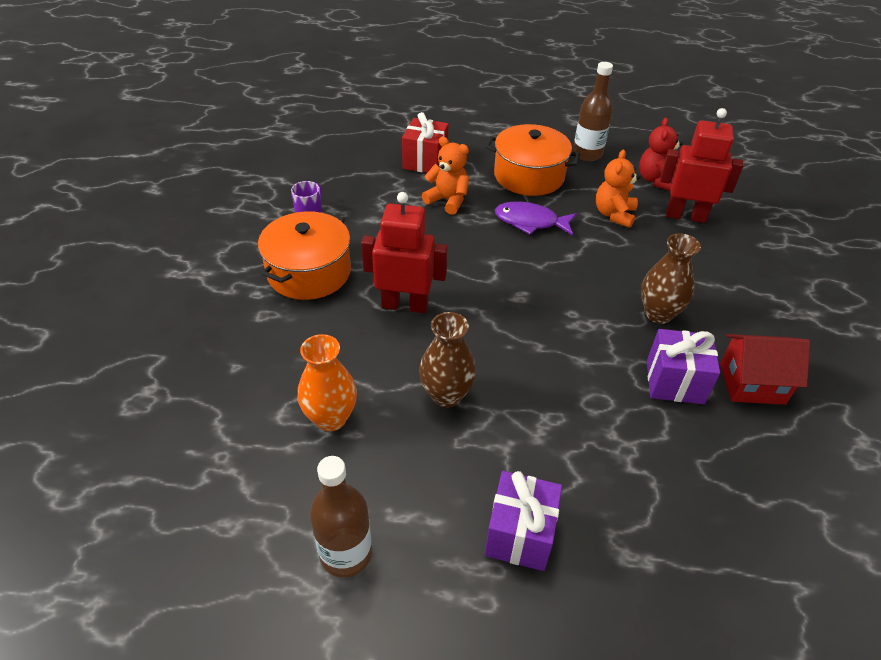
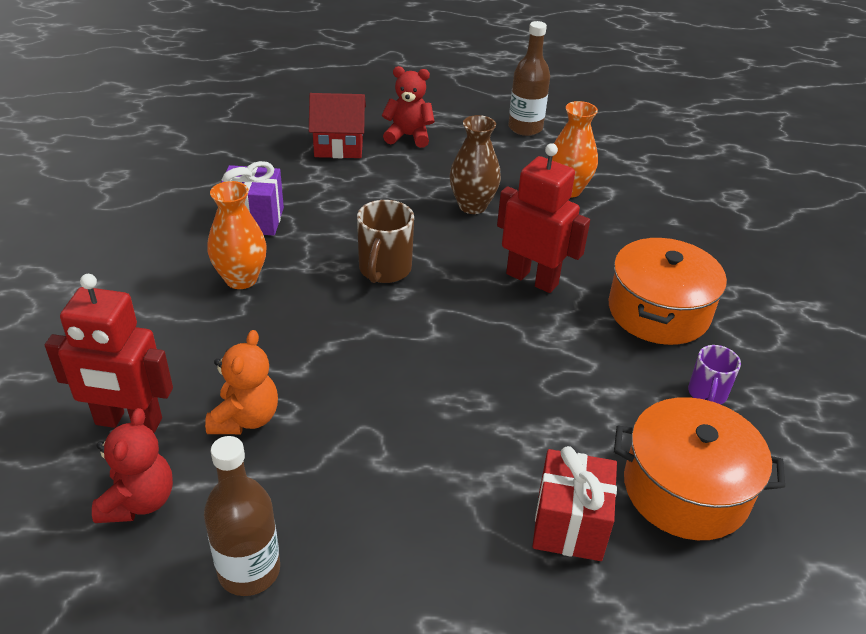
camera: 175 degrees right, 5 degrees down
red robot [361,192,448,313] -> red robot turned 150 degrees counterclockwise [497,143,590,293]
orange teddy bear [422,137,469,215] -> none
purple gift [485,471,562,571] -> red teddy bear [382,66,435,148]
orange pot [486,124,580,196] -> orange pot moved to [614,397,785,540]
purple fish [495,202,577,236] -> none
brown vase [641,233,701,324] -> orange vase [207,181,267,289]
red house [720,334,810,405] -> red house moved to [309,93,366,158]
none -> brown mug [357,200,414,283]

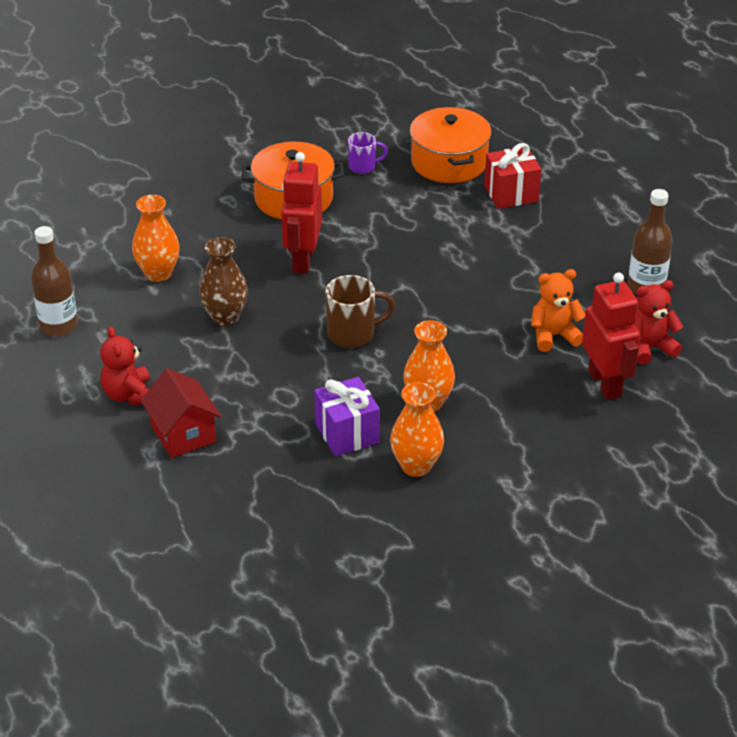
camera: 115 degrees left, 0 degrees up
none -> orange vase [390,382,444,477]

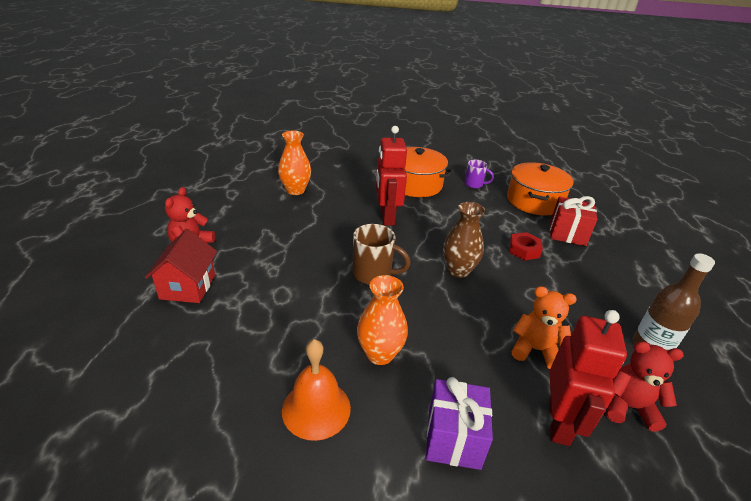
camera: 30 degrees right, 5 degrees down
brown bottle [31,226,78,337] -> none
brown vase [199,237,248,326] -> brown vase moved to [443,202,485,278]
red robot [281,152,322,274] -> red robot turned 45 degrees counterclockwise [376,126,407,225]
purple gift [314,377,380,456] -> purple gift moved to [426,377,493,470]
orange vase [390,382,444,477] -> orange bell [282,339,351,441]
none -> red nut [509,232,543,260]

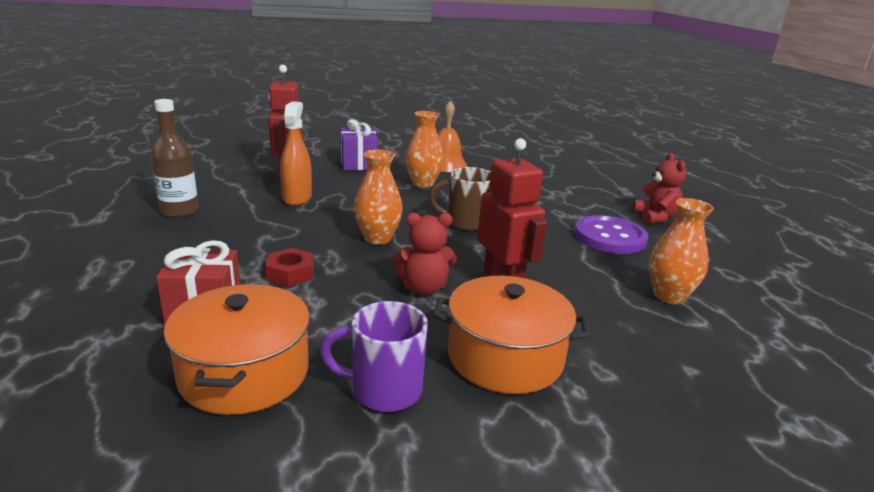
camera: 160 degrees right, 10 degrees down
red house [145,229,217,303] -> none
brown vase [443,202,485,278] -> orange vase [354,149,403,245]
purple mug [465,160,494,188] -> purple mug [320,301,428,412], size x1.55
orange teddy bear [512,286,577,369] -> orange spray bottle [280,102,312,206]
red teddy bear [607,341,684,432] -> red teddy bear moved to [393,213,457,295]
none -> purple button [574,215,648,254]

